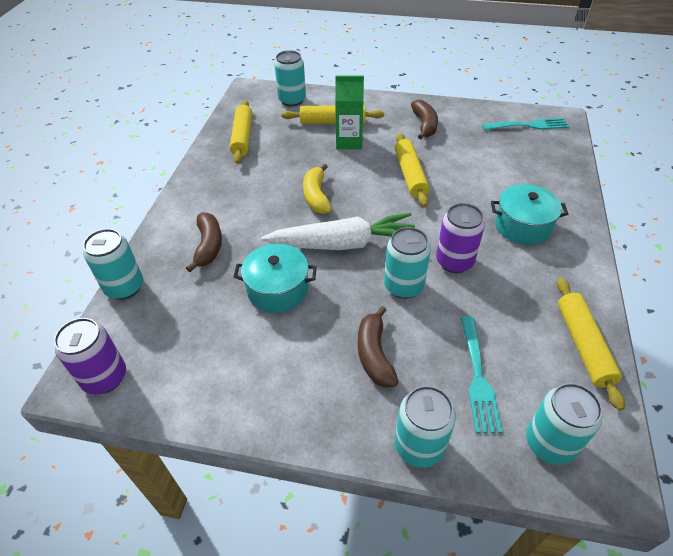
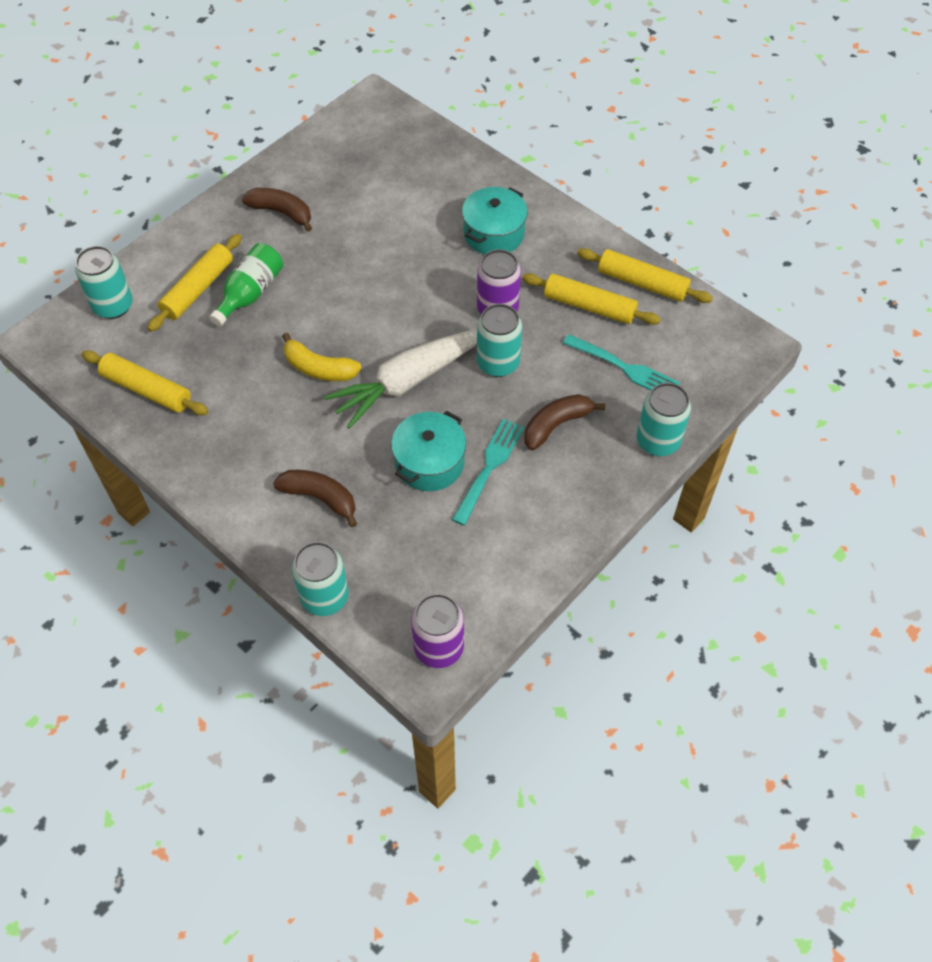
camera: 60 degrees left, 10 degrees up
white carrot [261,213,415,250] -> white carrot turned 150 degrees counterclockwise [324,330,477,429]
green carton [335,76,364,149] -> green bottle [209,243,283,326]
brown banana [358,306,399,388] -> brown banana turned 120 degrees clockwise [524,394,605,450]
yellow rolling pin [395,133,429,207] -> yellow rolling pin moved to [522,273,661,325]
turquoise fork [482,118,569,130] -> turquoise fork moved to [452,419,524,526]
turquoise can [526,383,603,465] -> none

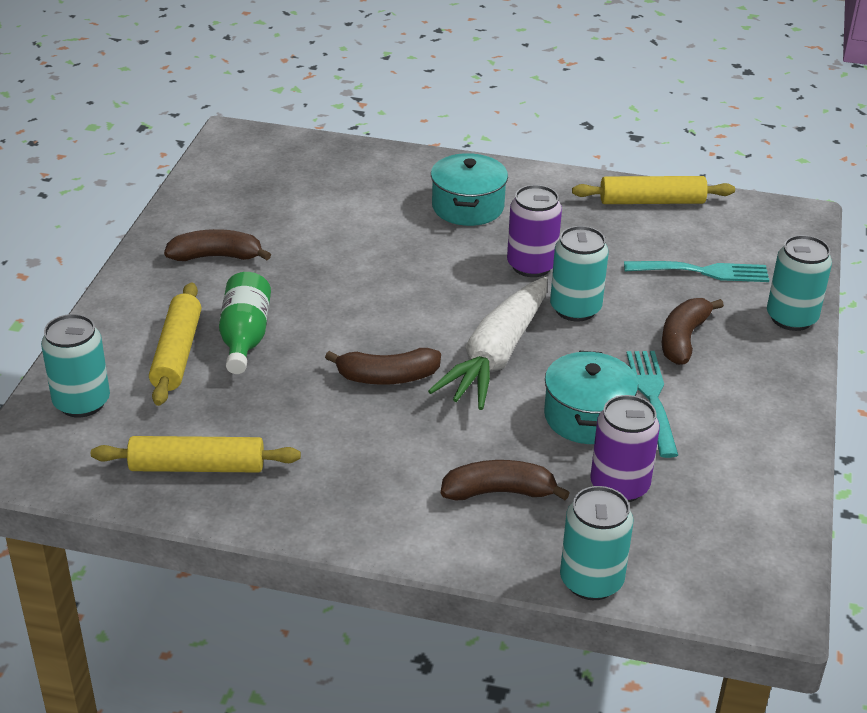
camera: 30 degrees left, 20 degrees down
yellow banana [282,333,361,381] -> brown banana [325,348,441,385]
purple can [411,594,464,668] -> purple can moved to [590,395,660,502]
yellow rolling pin [522,273,661,325] -> none

